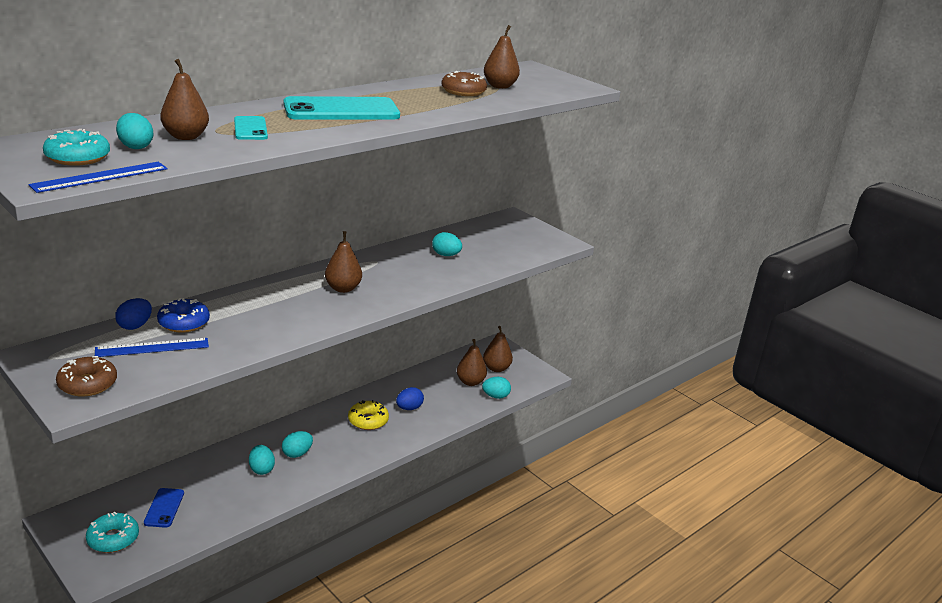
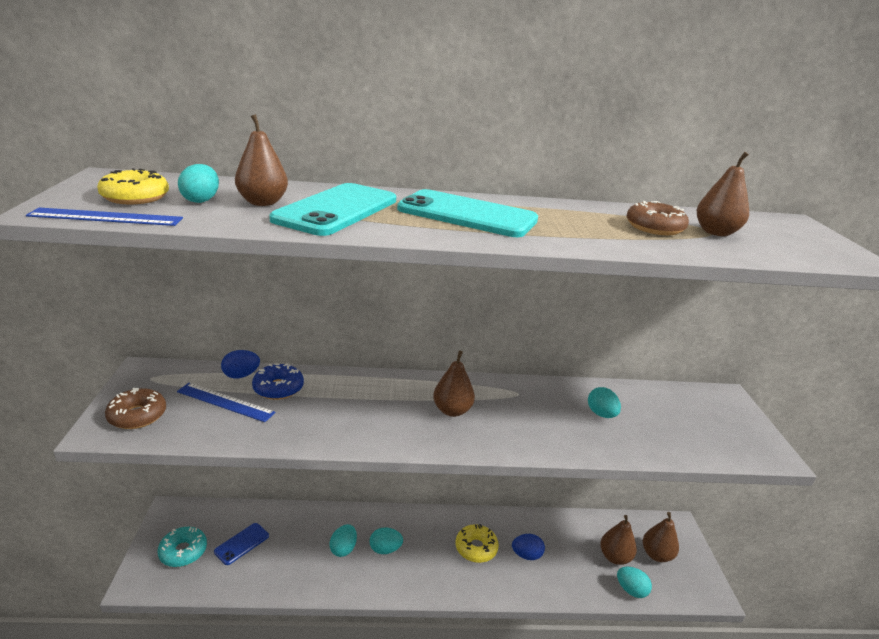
camera: 40 degrees right, 0 degrees up
turquoise donut [43,129,110,166] -> yellow donut [97,168,169,204]
turquoise phone [234,116,268,140] -> turquoise phone [269,183,396,236], size x1.94

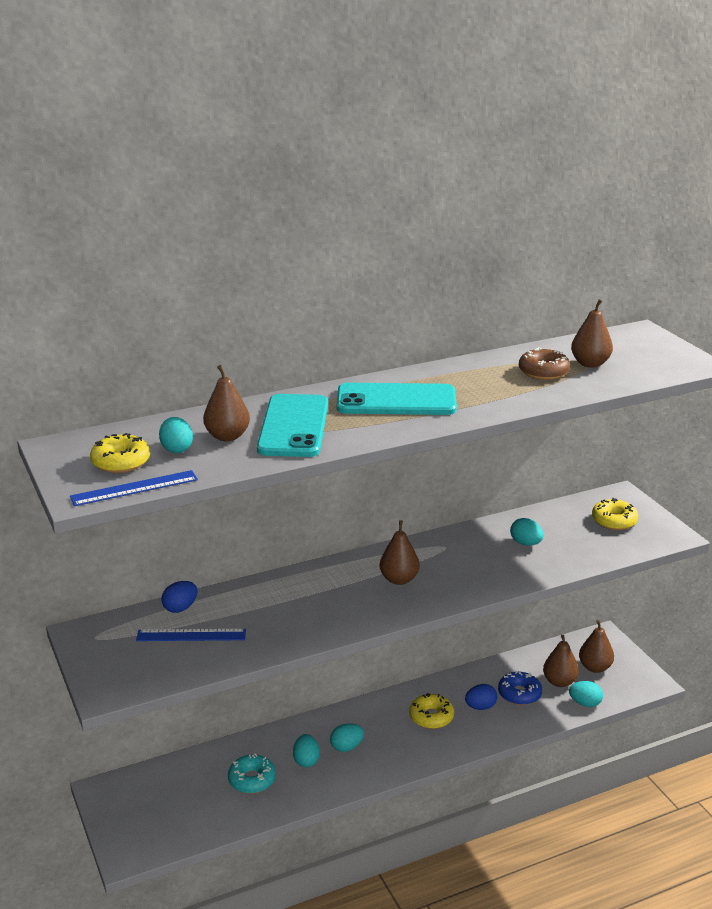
camera: 20 degrees left, 0 degrees up
brown donut [105,388,166,429] -> none
turquoise donut [158,527,207,567] -> turquoise donut moved to [228,753,276,793]
blue phone [214,523,269,565] -> none
blue donut [252,363,304,400] -> blue donut moved to [498,671,542,705]
none -> yellow donut [592,498,638,530]

